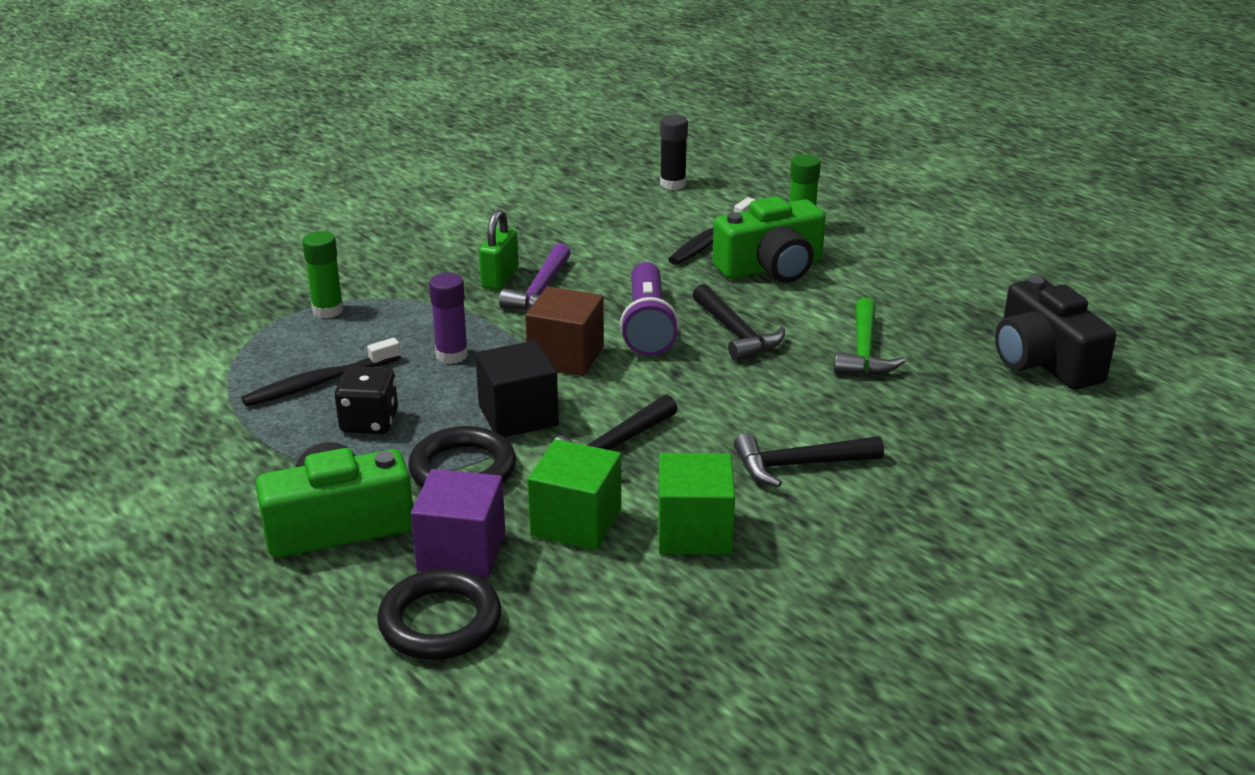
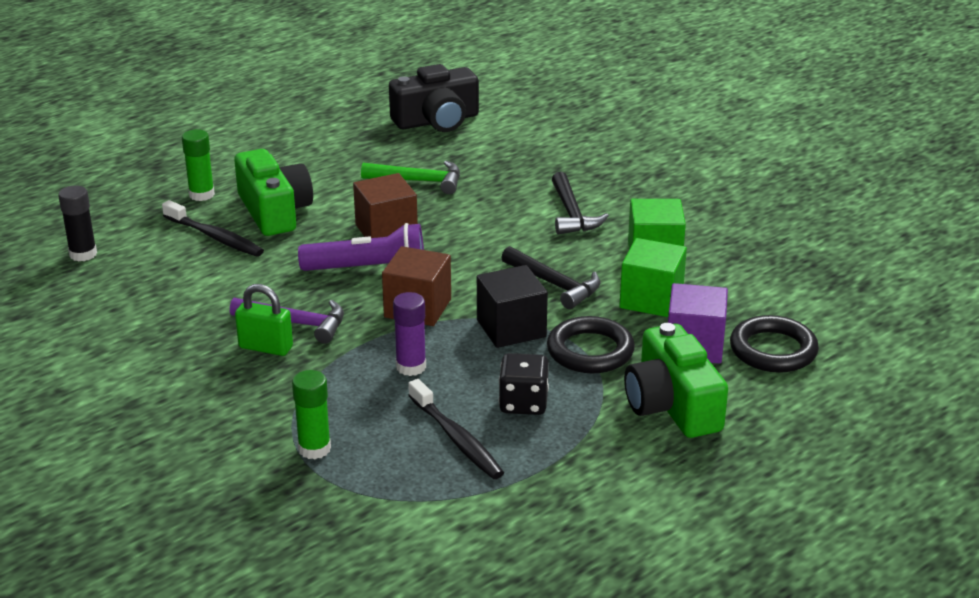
camera: 90 degrees left, 0 degrees up
black hammer [693,284,785,361] -> brown cube [353,173,418,238]

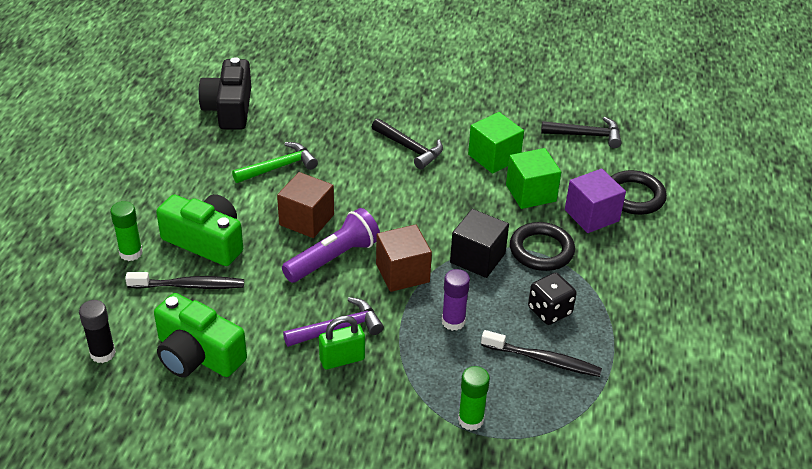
camera: 40 degrees left, 10 degrees up
black camera [389,64,479,132] -> black camera turned 150 degrees clockwise [198,57,251,130]
black hammer [501,246,600,309] -> black hammer moved to [541,117,622,148]
green camera [624,323,728,438] -> green camera moved to [154,293,247,378]

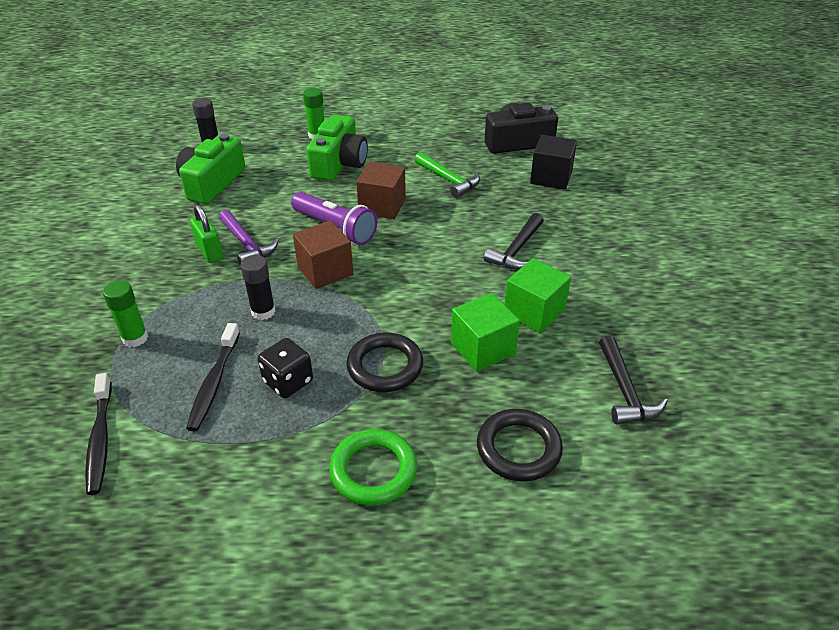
camera: 80 degrees right, 0 degrees up
black toothbrush [125,272,244,289] -> black toothbrush moved to [85,373,112,495]
purple glue stick [442,269,470,331] -> black glue stick [240,255,276,320]
black cube [450,209,509,278] -> black cube moved to [530,135,577,190]
purple cube [565,169,626,233] -> none
none -> green ring [329,429,417,506]

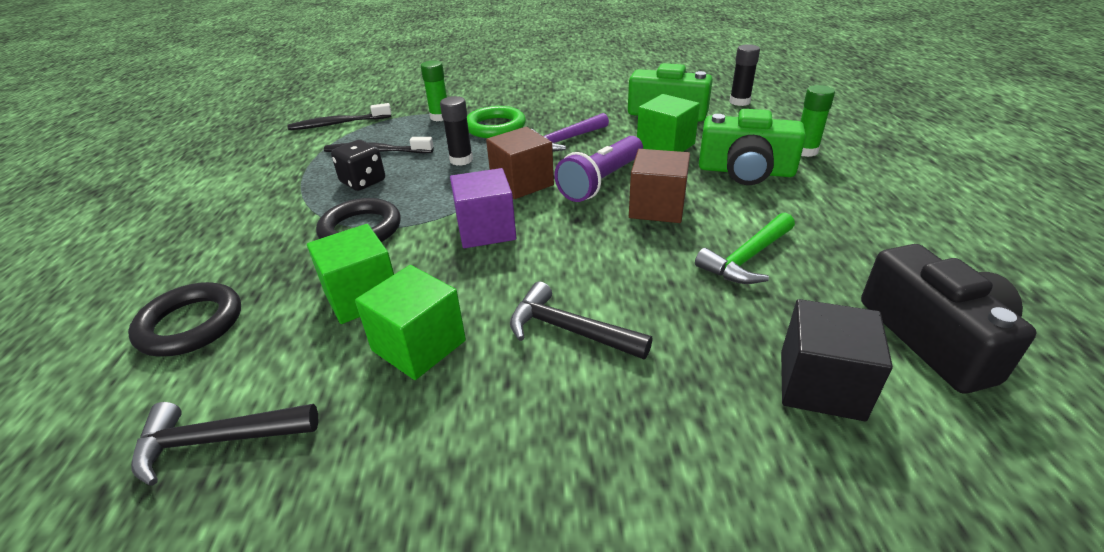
camera: 90 degrees right, 5 degrees down
green padlock [190,204,223,263] -> none
green ring [329,429,417,506] -> green ring moved to [467,106,526,138]
none -> purple cube [450,168,516,248]
none -> green cube [637,94,700,152]

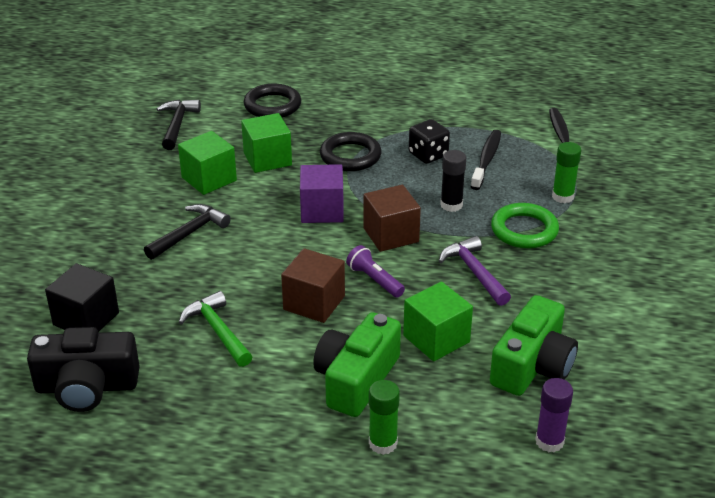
camera: 100 degrees right, 0 degrees up
purple flashlight [554,136,643,202] -> purple flashlight [346,245,405,298], size x0.61
black glue stick [730,44,760,106] -> purple glue stick [535,378,573,452]

